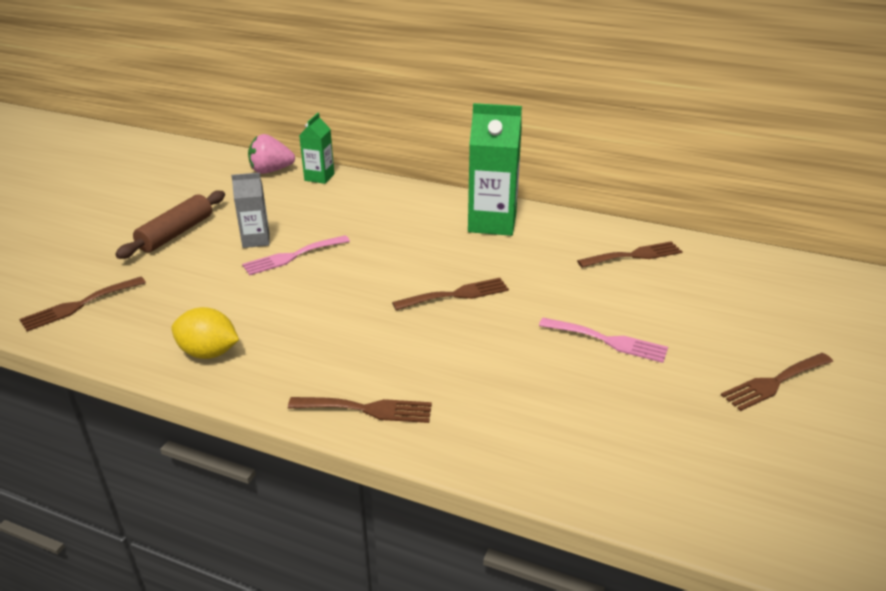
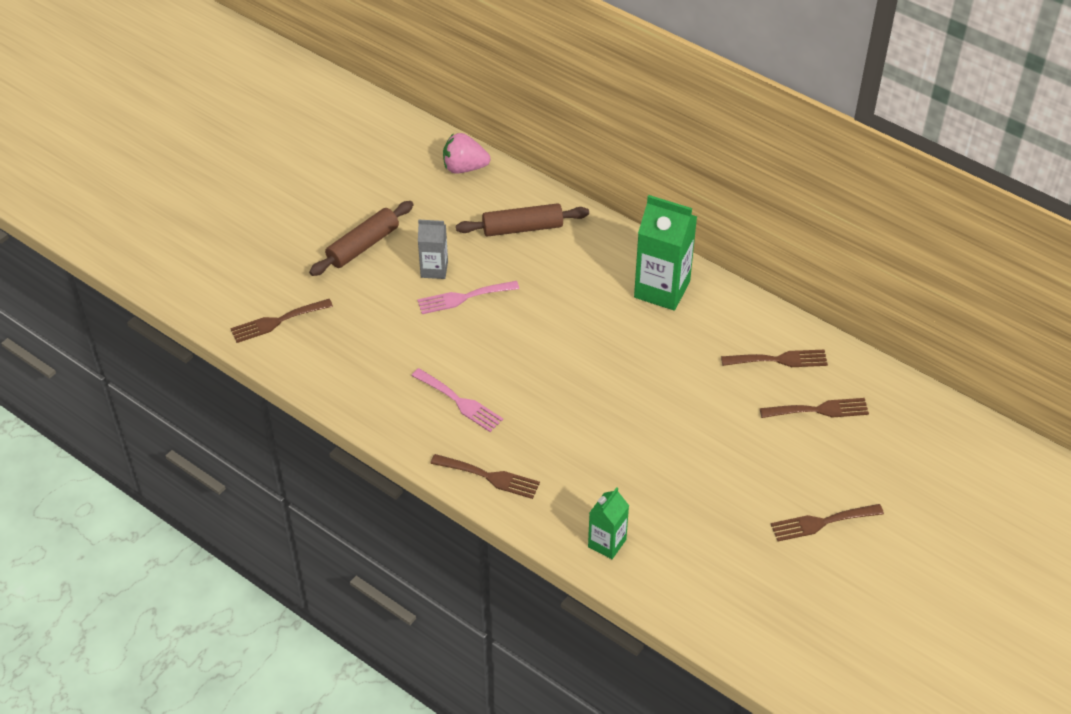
camera: 15 degrees right, 15 degrees up
yellow lemon [171,307,239,359] -> none
green carton [299,113,334,184] -> green carton moved to [588,487,629,559]
brown fork [392,278,509,310] -> brown fork moved to [760,398,869,418]
pink fork [539,318,668,363] -> pink fork moved to [411,368,503,432]
none -> brown rolling pin [456,203,589,237]

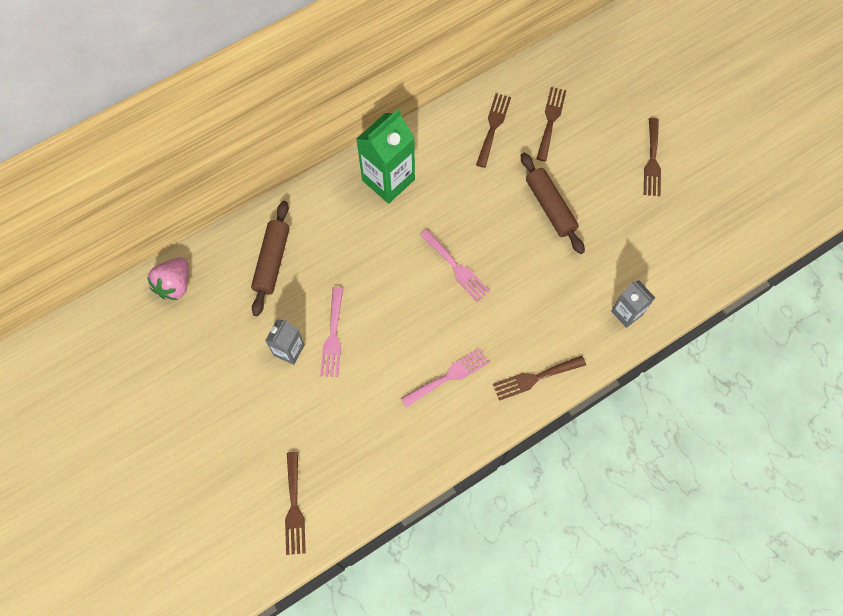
camera: 70 degrees left, 20 degrees up
brown rolling pin [309,201,414,276] -> brown rolling pin moved to [521,153,585,254]
brown fork [430,454,540,499] -> brown fork turned 150 degrees counterclockwise [493,356,586,401]
green carton [588,487,629,559] -> grey carton [611,280,655,328]
none -> pink fork [420,229,490,301]

